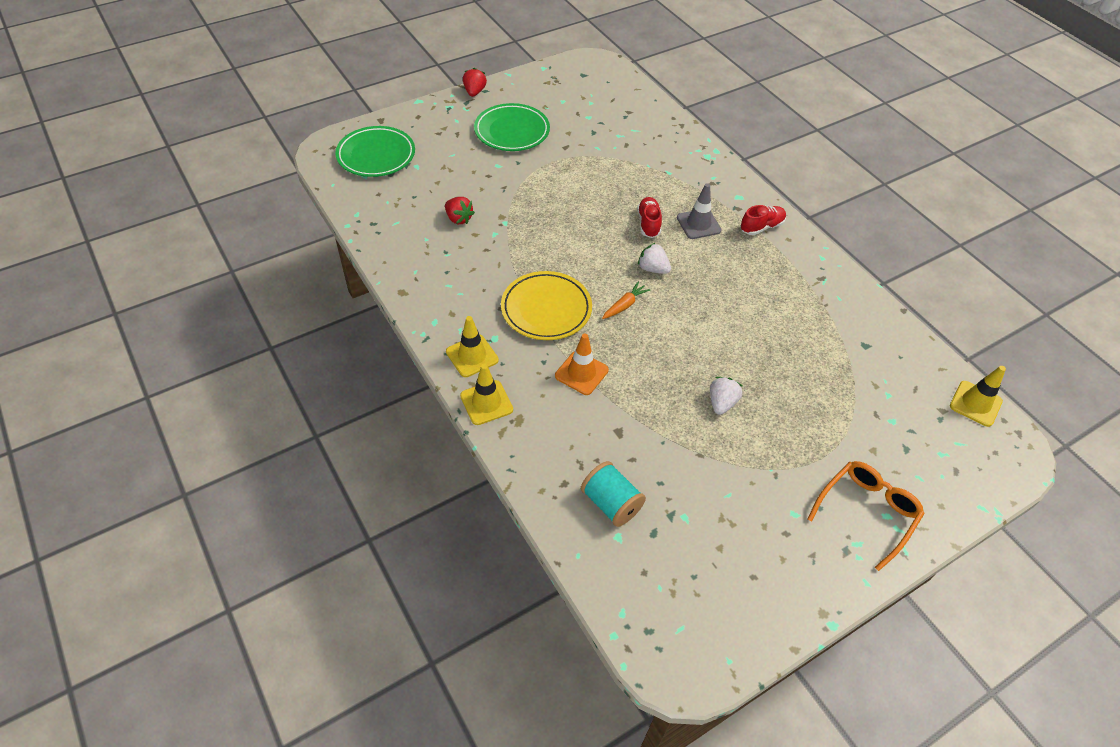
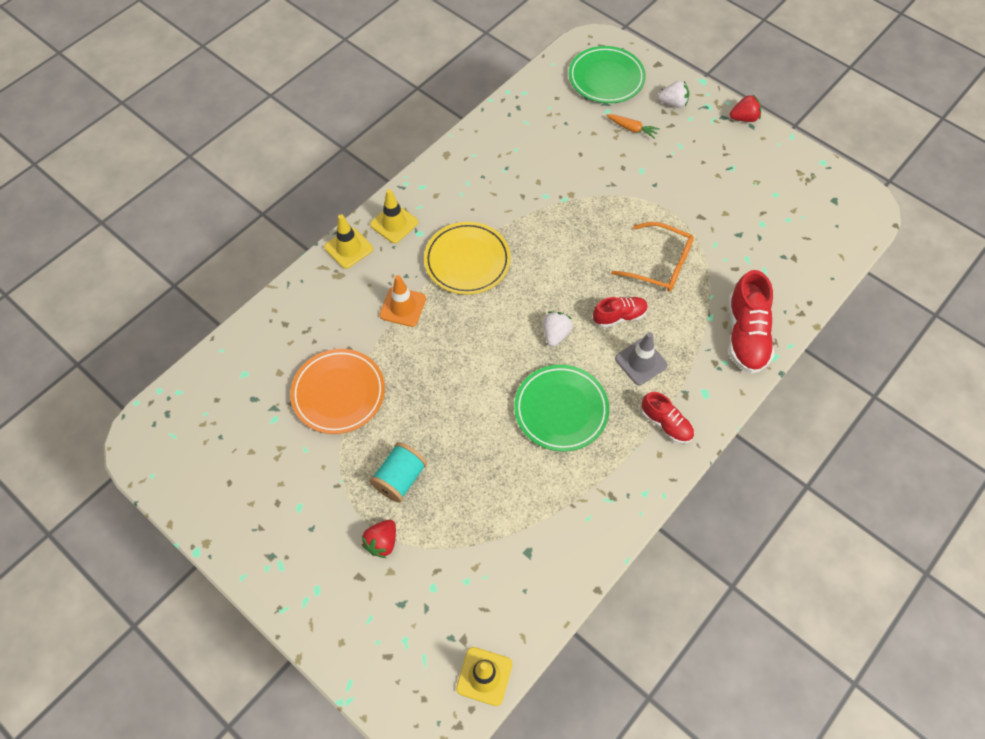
camera: 75 degrees right, 10 degrees up
red strawberry [445,197,475,224] -> red strawberry moved to [362,520,396,558]
green plate [474,103,550,151] -> green plate moved to [514,365,609,452]
turquoise spool [581,461,646,527] -> turquoise spool moved to [370,442,427,502]
orange carrot [602,281,650,319] -> orange carrot moved to [606,114,660,139]
white strawberry [710,377,742,415] -> white strawberry moved to [658,81,689,108]
orange glasses [807,461,925,571] -> orange glasses moved to [611,222,694,292]
none -> orange plate [290,349,385,434]
none -> red shoe [728,270,774,374]

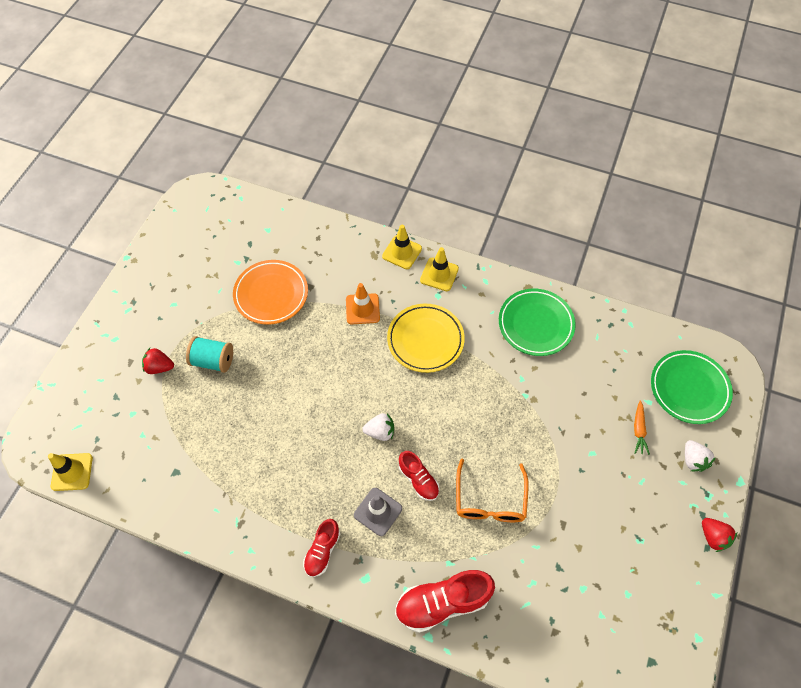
camera: 70 degrees right, 0 degrees up
green plate [514,365,609,452] -> green plate moved to [499,289,576,356]

